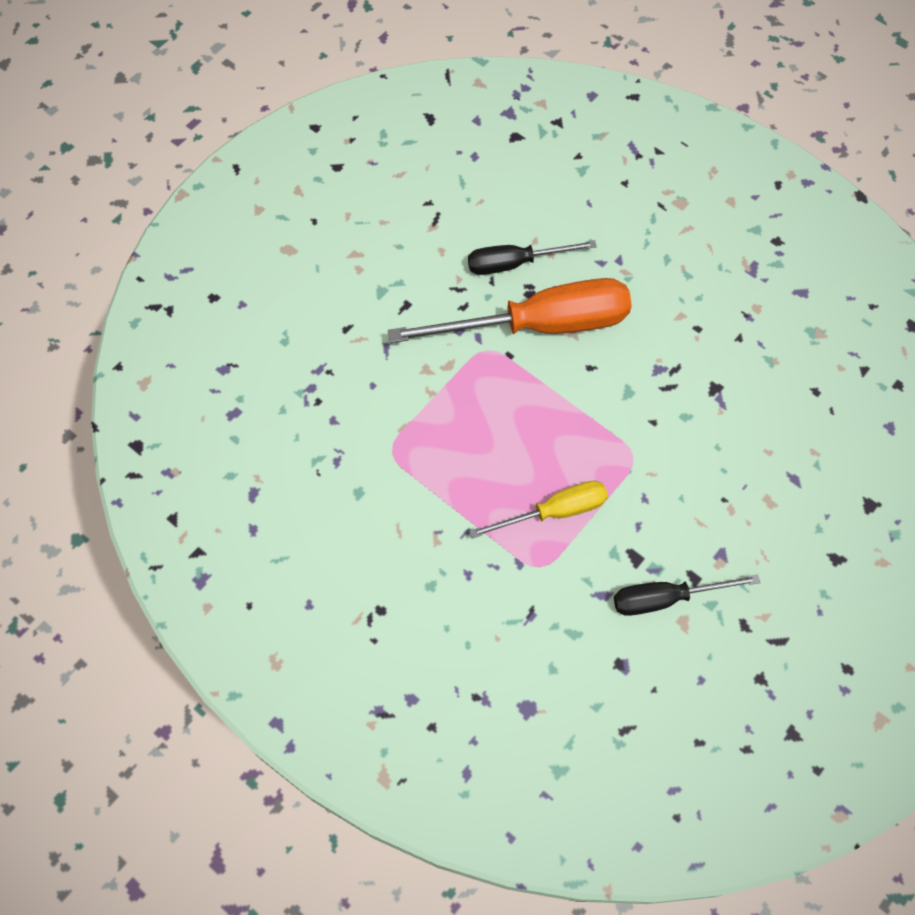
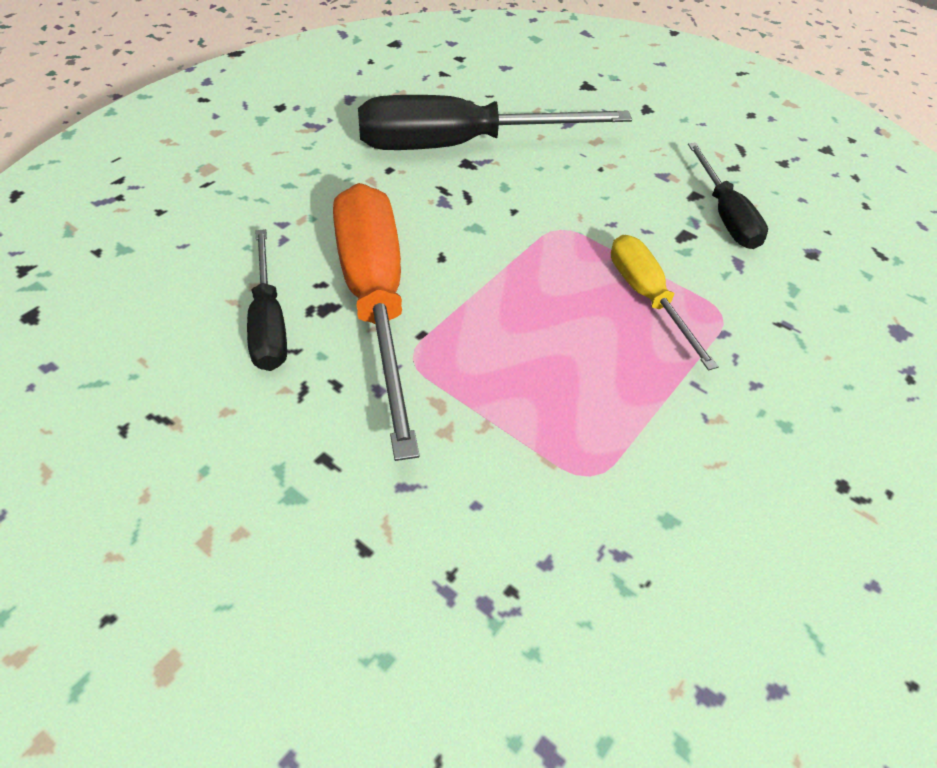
camera: 95 degrees left, 15 degrees down
none -> black screwdriver [358,95,632,150]

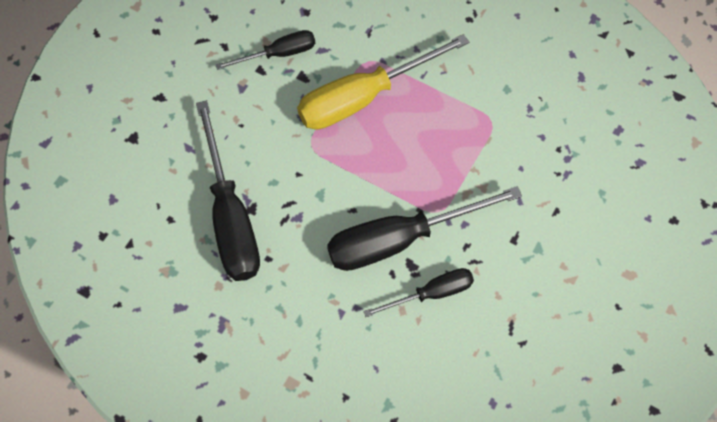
camera: 95 degrees left, 15 degrees up
orange screwdriver [333,183,419,461] -> black screwdriver [327,186,522,271]
yellow screwdriver [611,235,719,370] -> yellow screwdriver [297,34,469,130], size x1.81

